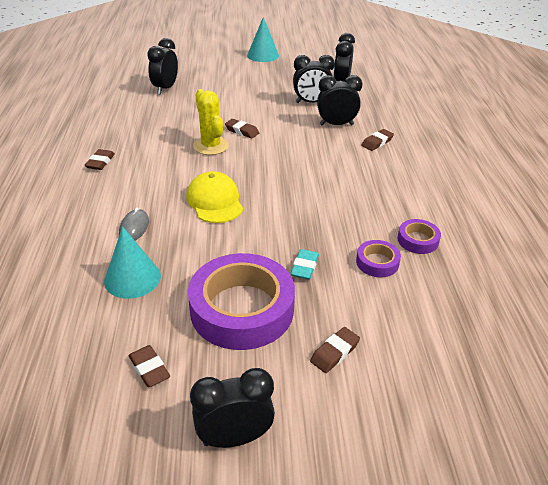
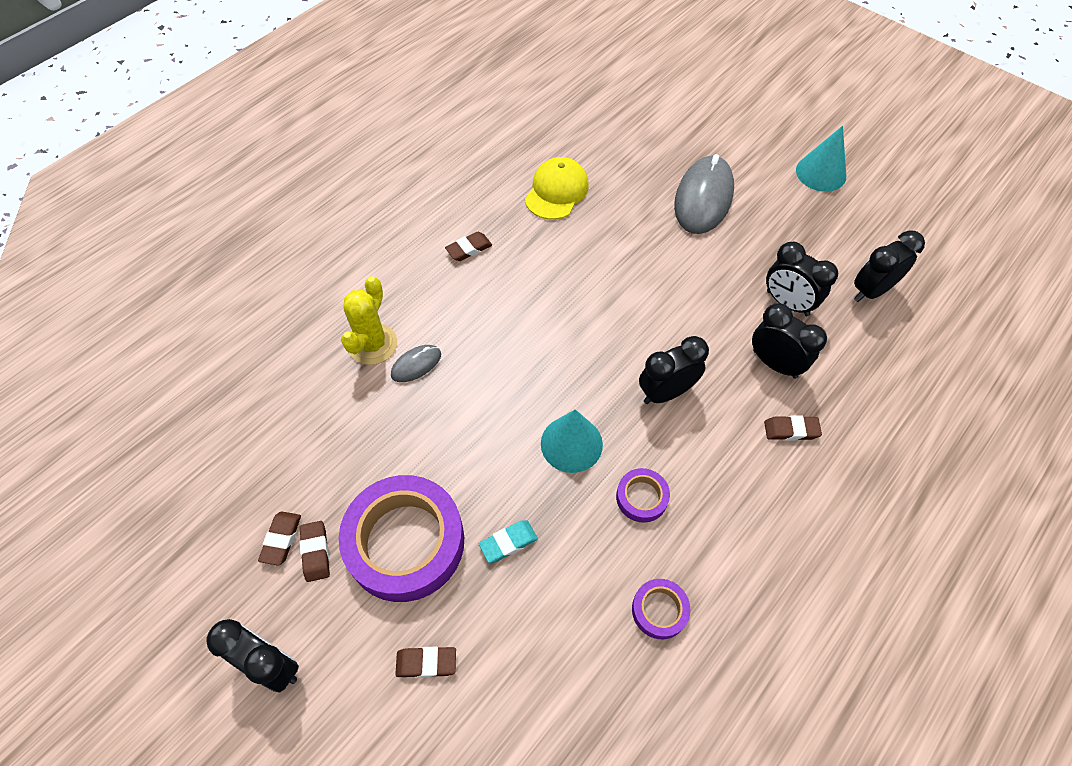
camera: 45 degrees right, 20 degrees up
turquoise cone [104,226,161,299] -> turquoise cone moved to [541,409,603,473]
black clock [147,38,178,95] -> black clock moved to [639,336,709,404]
yellow cap [186,171,243,223] -> yellow cap moved to [525,157,589,220]
yellow cactus [193,89,229,155] -> yellow cactus moved to [341,276,397,365]
brown eraser [225,119,259,139] -> brown eraser moved to [300,521,330,582]
purple tape [356,240,401,277] -> purple tape moved to [616,468,670,523]
none -> grey mouse [674,154,734,234]

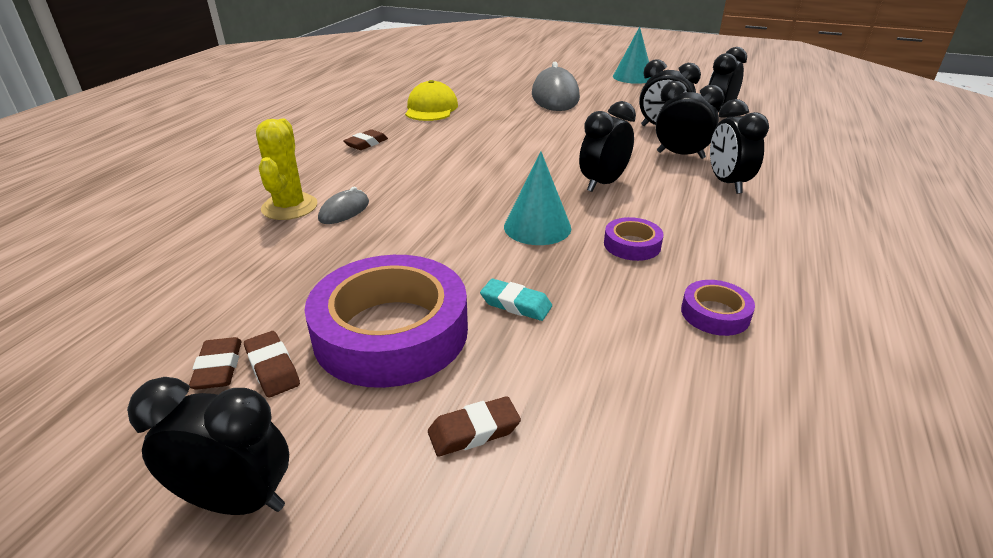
camera: 20 degrees left, 25 degrees down
turquoise eraser [479,520,538,563] -> turquoise eraser turned 75 degrees clockwise [480,279,552,321]
brown eraser [764,415,822,441] -> black clock [710,99,769,194]

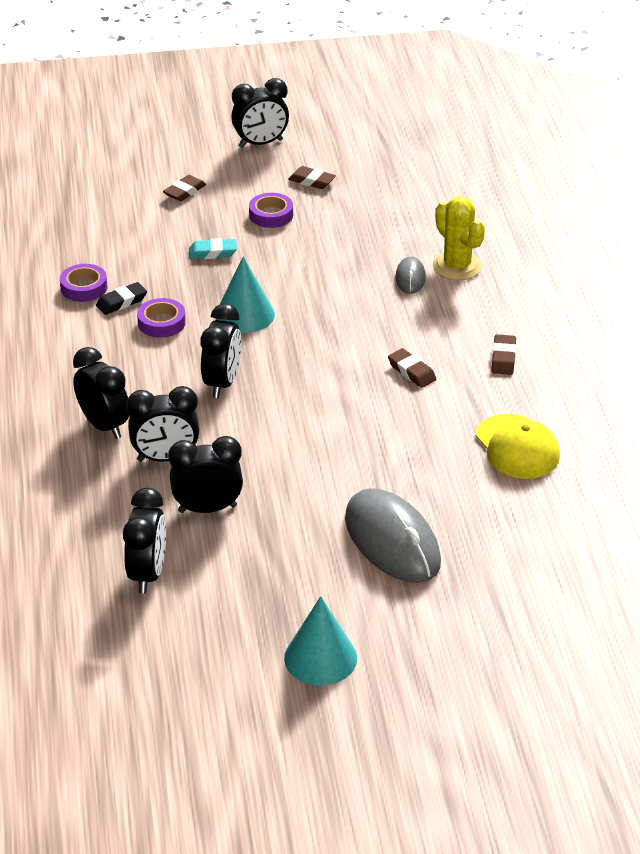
camera: 150 degrees right, 5 degrees up
brown eraser [189,337,242,390] -> brown eraser moved to [388,348,436,388]
purple tape [305,255,468,388] -> purple tape [249,193,293,228], size x0.45
none -> black eraser [96,282,147,315]

